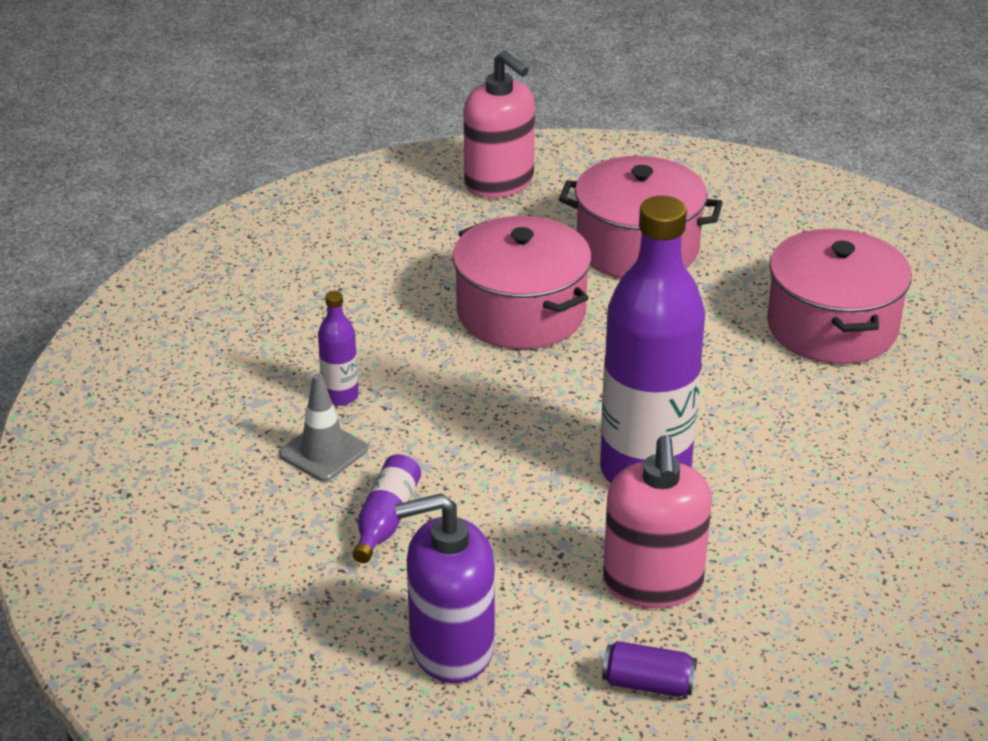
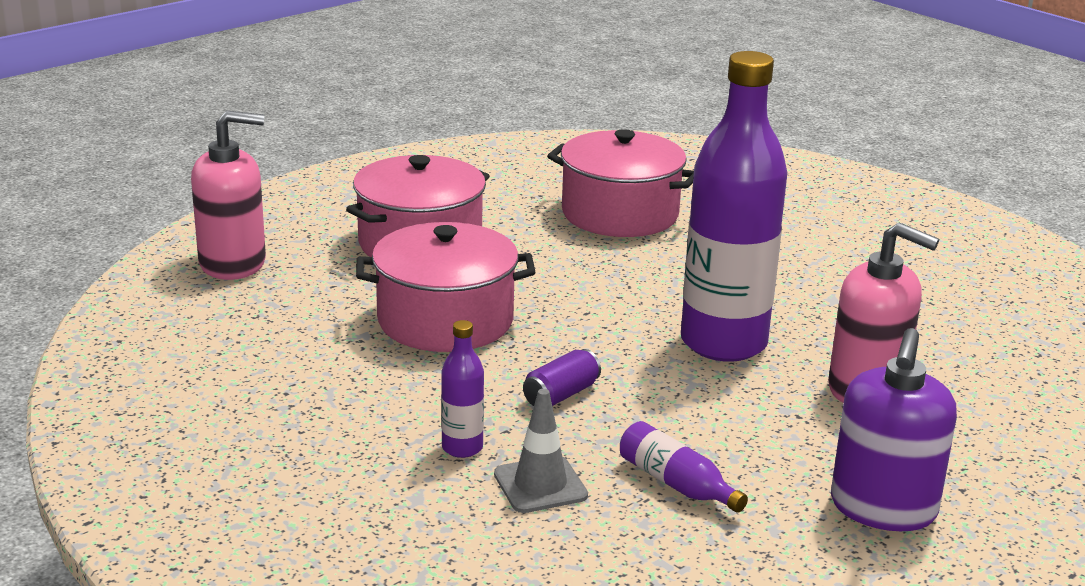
camera: 60 degrees left, 10 degrees down
purple can [602,641,697,697] -> purple can moved to [523,349,601,406]

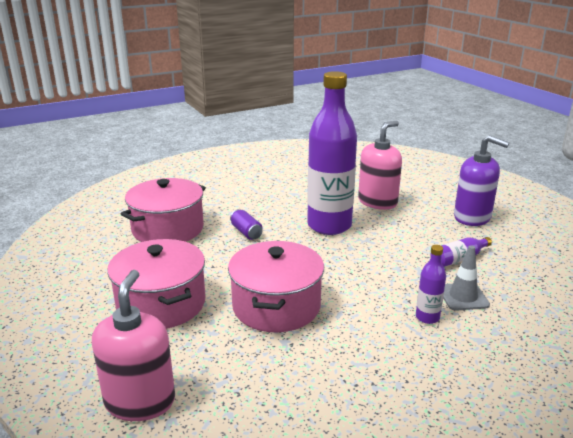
camera: 75 degrees left, 0 degrees up
purple can [523,349,601,406] -> purple can moved to [230,209,263,240]

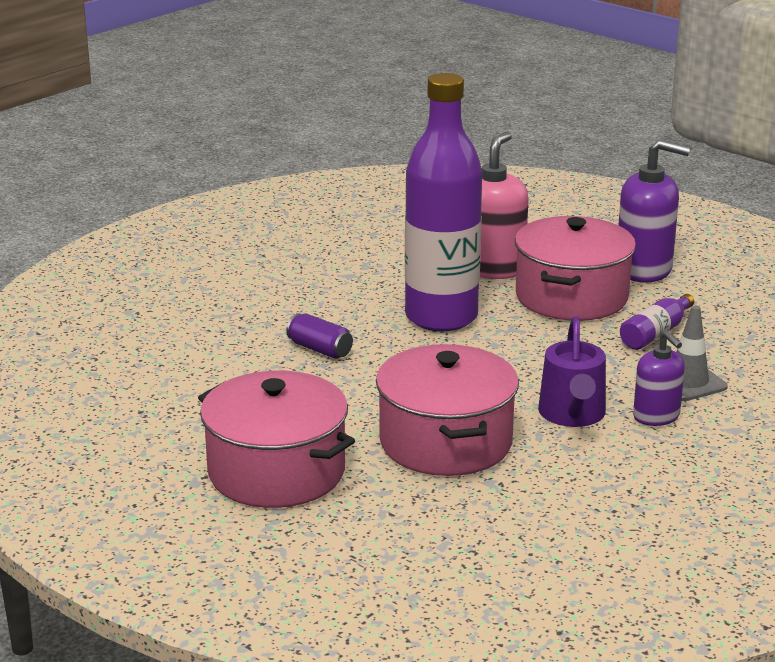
camera: 20 degrees left, 0 degrees up
pink soap dispenser [92,270,175,421] -> none
pink pot [121,178,206,242] -> pink pot moved to [515,216,636,321]
purple bottle [416,245,446,324] -> purple soap dispenser [633,331,685,426]
none -> purple watering can [538,316,606,427]

